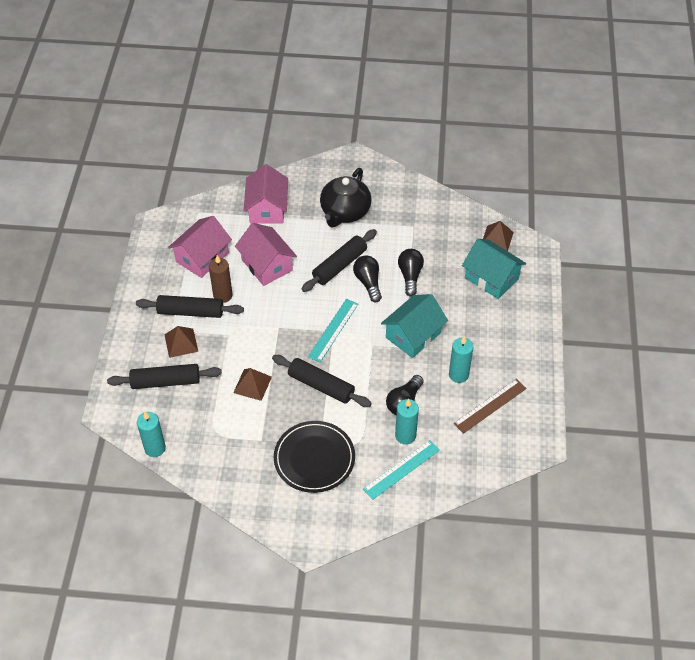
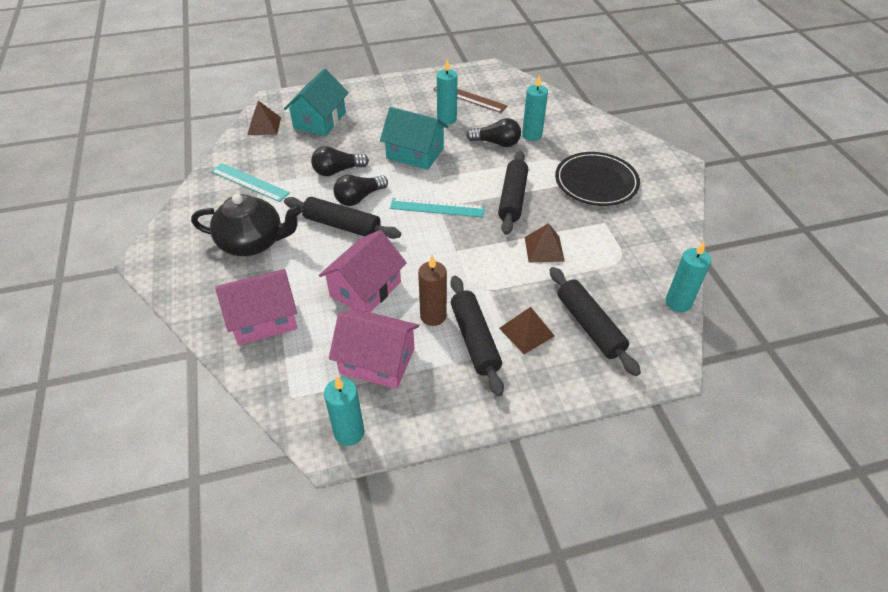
camera: 110 degrees left, 5 degrees down
turquoise ruler [363,440,440,500] -> turquoise ruler moved to [211,163,290,202]
none -> turquoise candle [324,376,364,446]

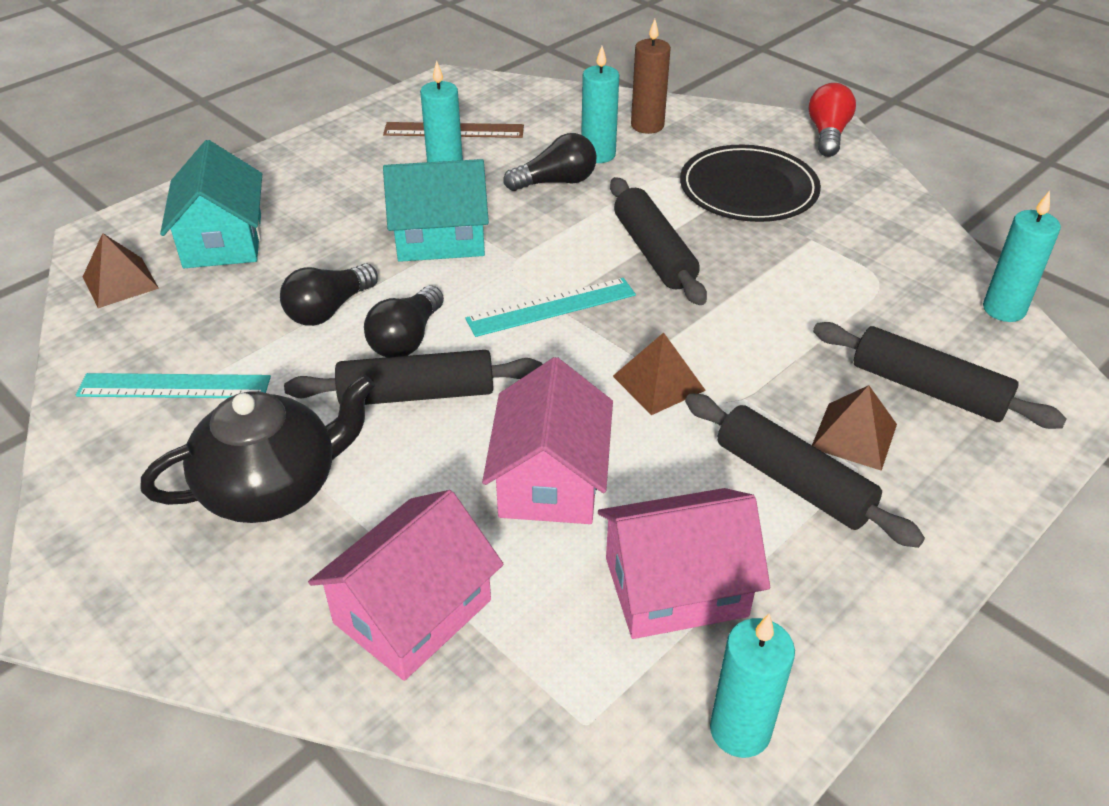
camera: 30 degrees left, 5 degrees down
brown candle [418,255,447,326] -> brown candle moved to [631,19,671,134]
brown pyramid [525,223,565,262] -> brown pyramid moved to [613,333,706,415]
none -> red light bulb [809,83,856,157]

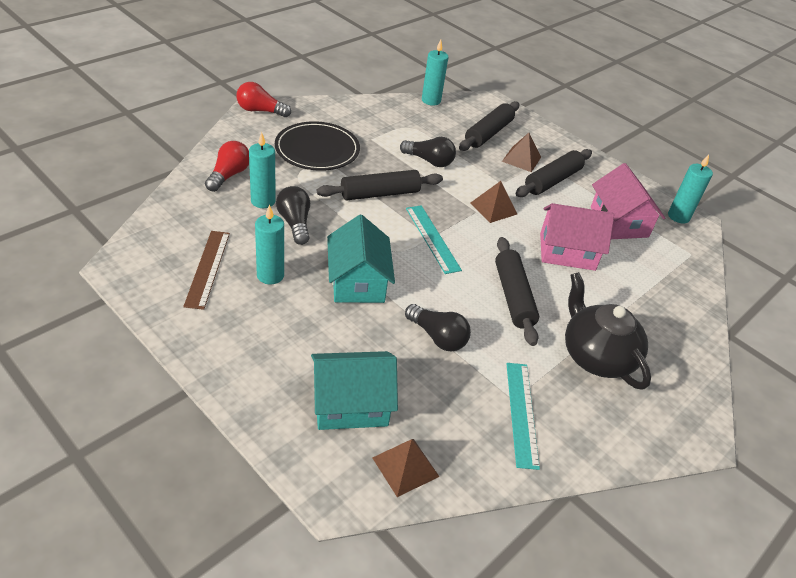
camera: 95 degrees left, 0 degrees up
pink house [308,490,504,681] -> none
black light bulb [364,286,444,357] -> black light bulb moved to [400,137,456,167]
brown candle [631,19,671,134] -> red light bulb [205,141,249,192]

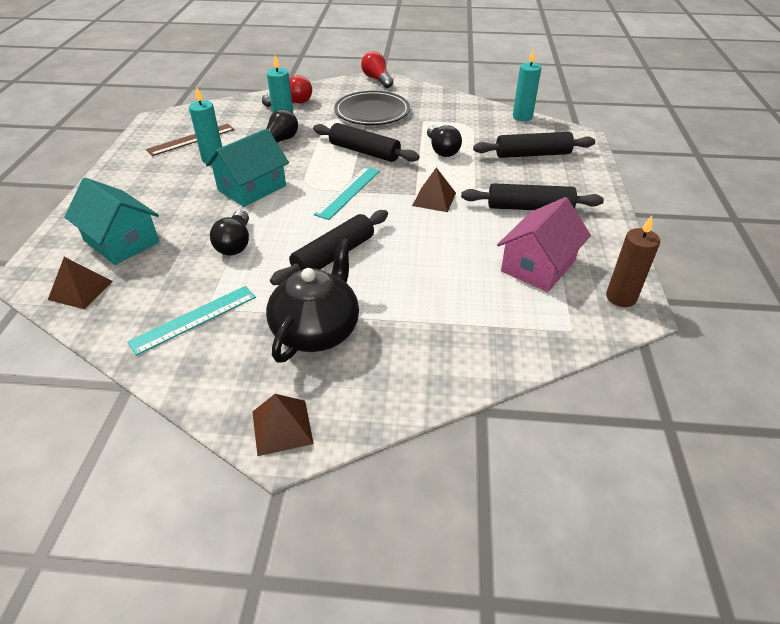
camera: 55 degrees right, 0 degrees up
brown pyramid [502,133,541,172] -> brown pyramid moved to [252,394,314,456]
pink house [540,203,614,271] -> none
turquoise candle [668,154,713,224] -> brown candle [606,216,660,307]

